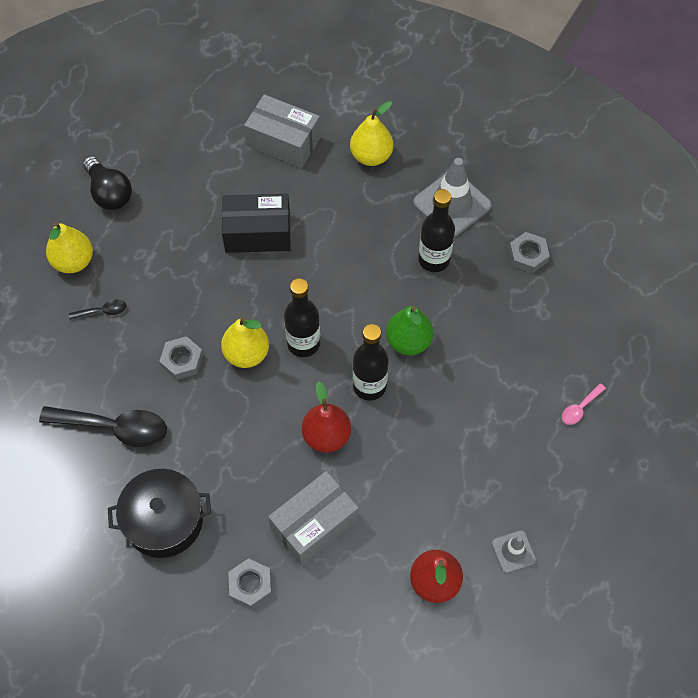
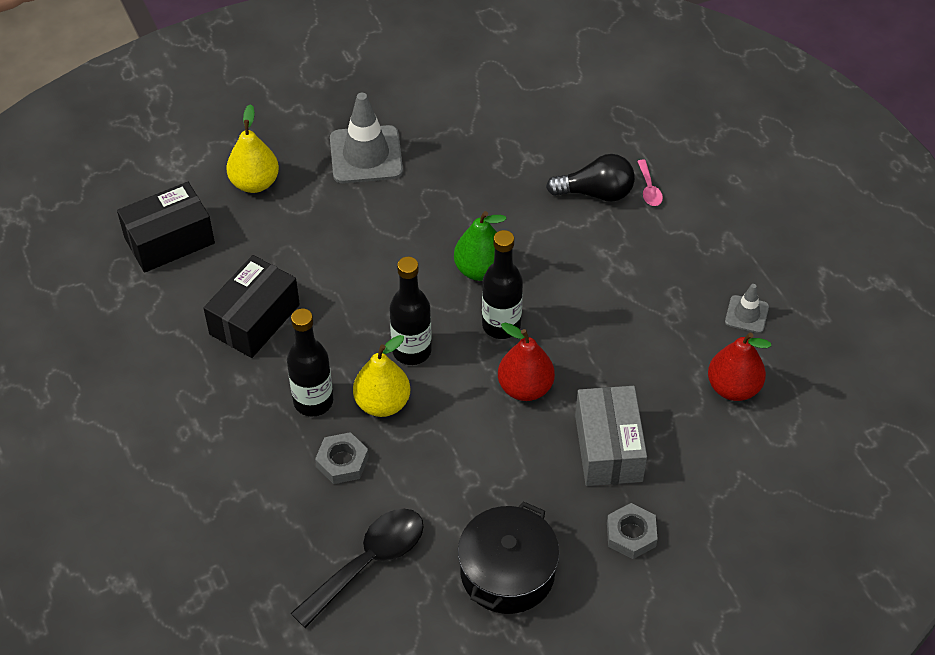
camera: 55 degrees left, 10 degrees down
yellow pear [46,222,93,273] -> none
black spoon [69,299,126,320] -> none
black light bulb [83,156,132,210] -> black light bulb moved to [546,154,635,202]
grey box [244,94,321,168] -> black box [117,182,215,273]
black bottle [418,189,455,272] -> black bottle moved to [287,308,333,417]
grey nut [509,232,550,273] -> none

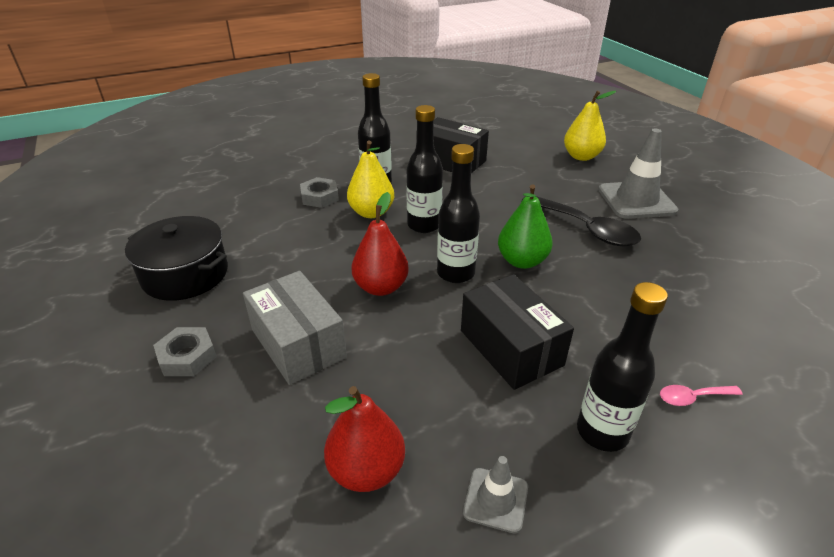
camera: 90 degrees right, 15 degrees down
black box [117,182,215,273] -> black box moved to [461,274,574,390]
black spoon [291,509,424,628] -> black spoon moved to [521,196,641,247]
black light bulb [546,154,635,202] -> none
grey box [575,386,647,486] -> grey box turned 60 degrees clockwise [243,271,347,385]
none -> black bottle [577,282,668,452]

